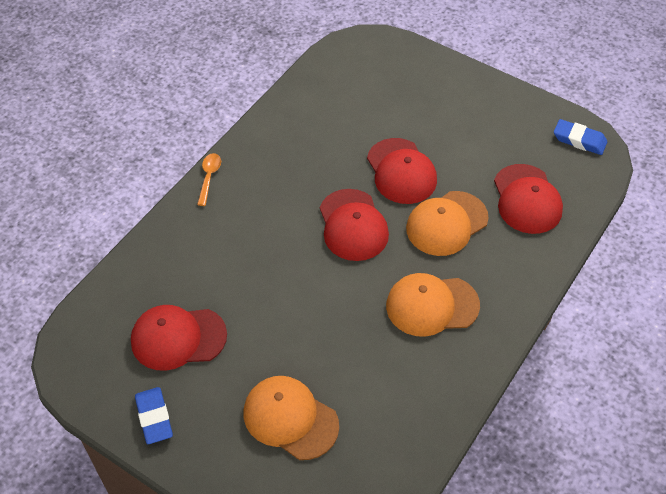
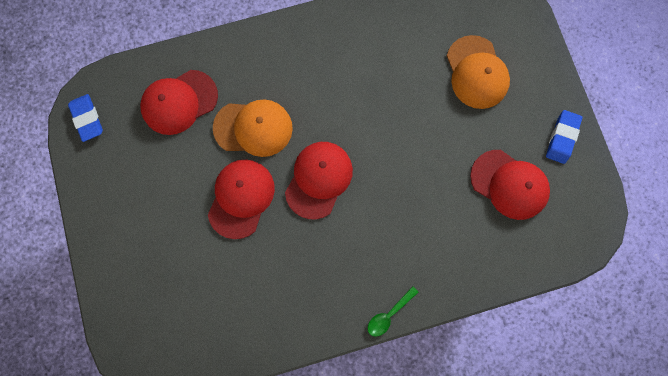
camera: 140 degrees left, 25 degrees up
orange spoon [197,153,221,206] -> green spoon [368,286,419,337]
orange cap [386,273,480,337] -> none
red cap [494,164,563,234] -> red cap turned 150 degrees counterclockwise [140,70,218,135]

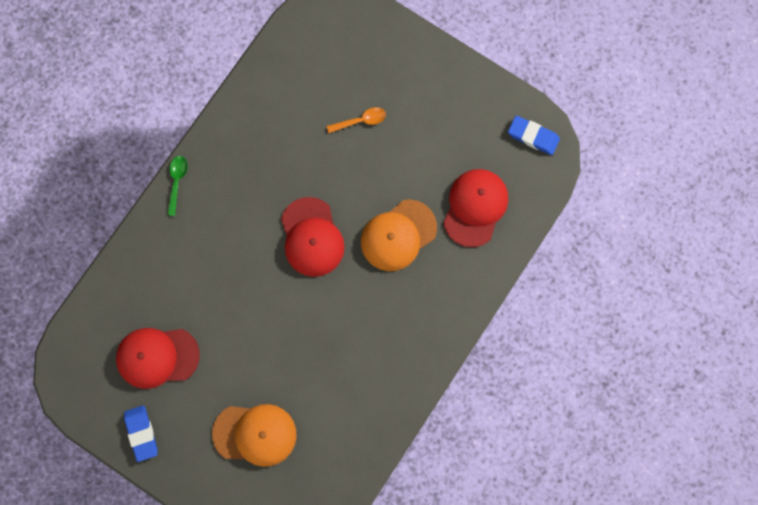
camera: 140 degrees right, 0 degrees up
red cap [208,160,275,239] -> none
orange cap [447,35,510,109] -> orange cap turned 150 degrees clockwise [212,404,297,467]
none -> orange spoon [327,107,386,133]

